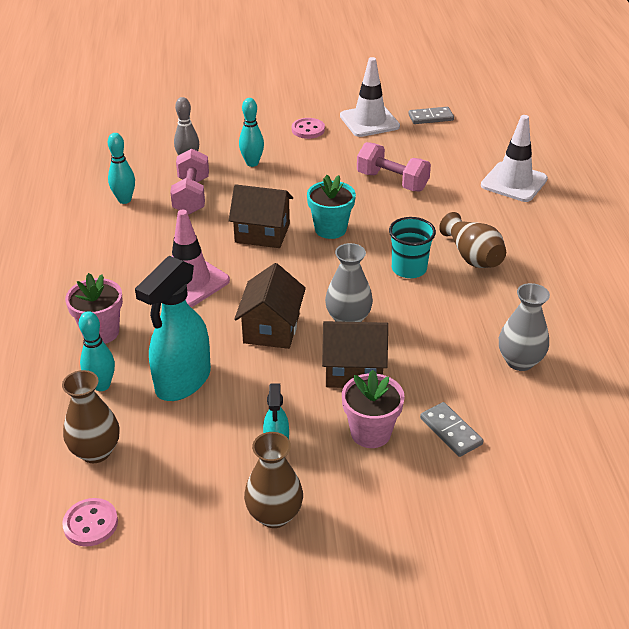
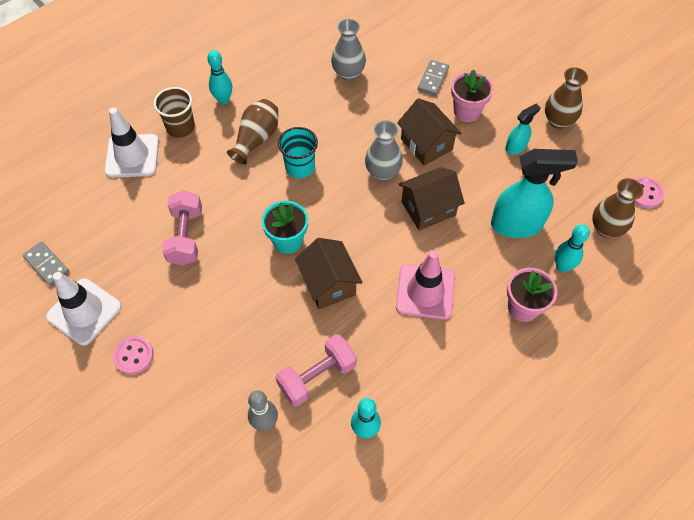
camera: 125 degrees left, 20 degrees up
turquoise bowling pin [239,98,264,167] -> turquoise bowling pin moved to [207,50,232,104]
none -> brown cup [154,87,195,138]

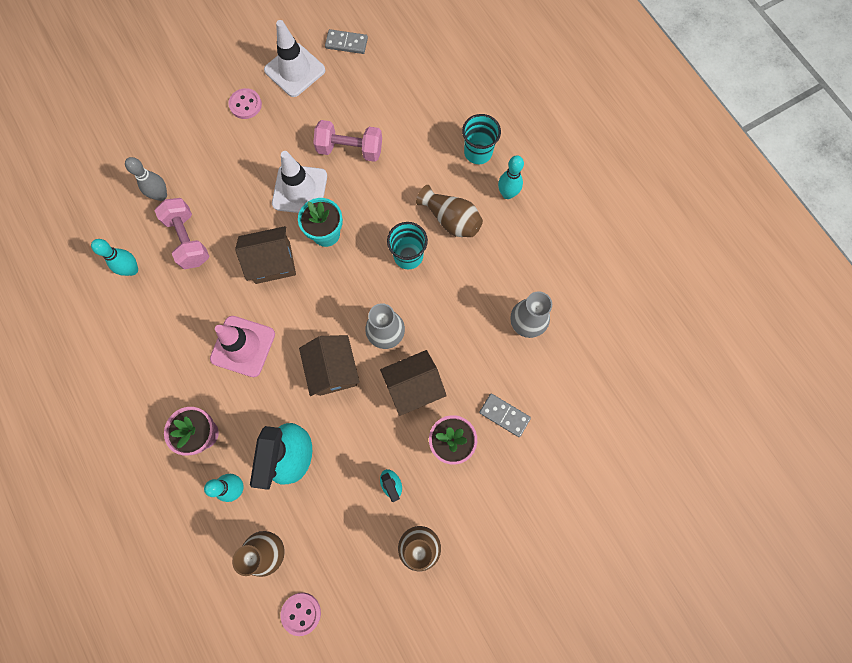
camera: 100 degrees right, 15 degrees up
grey domino [23,241,69,286] -> grey domino turned 45 degrees clockwise [325,29,368,54]
white traffic cone [104,108,159,178] -> white traffic cone moved to [272,151,327,213]
brown cup [154,87,195,138] -> turquoise cup [462,114,501,164]

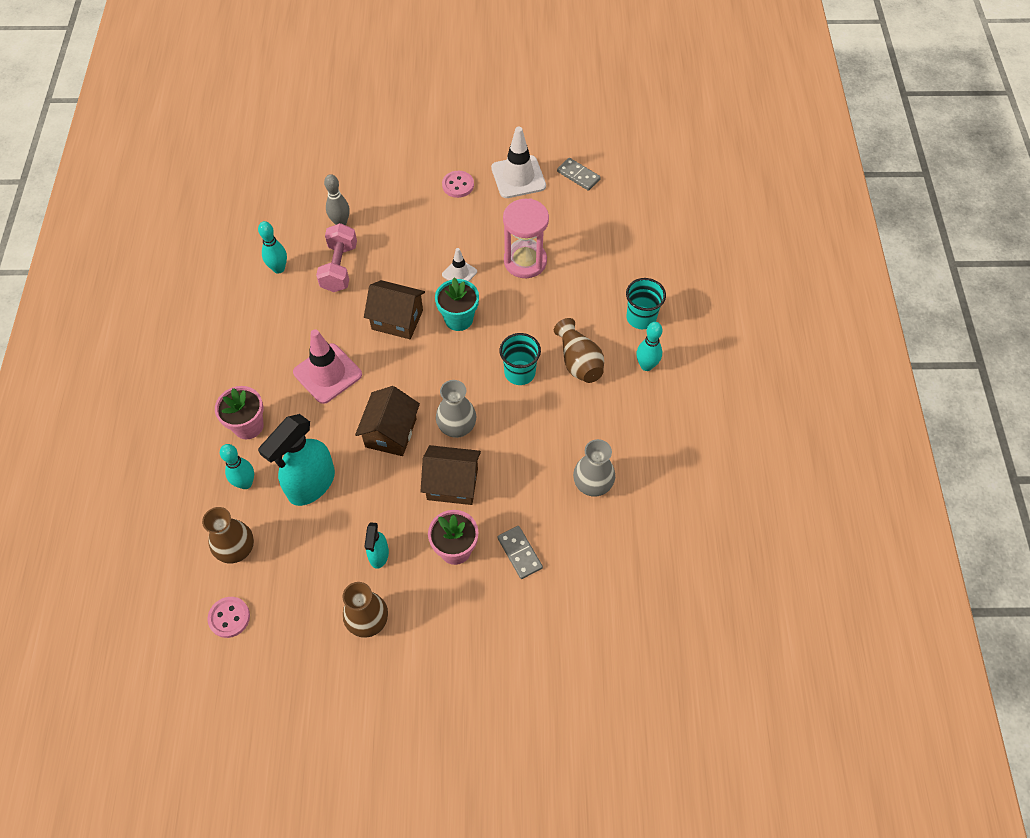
camera: 30 degrees right, 15 degrees down
white traffic cone [272,151,327,213] -> white traffic cone [442,248,477,281], size x0.55
pink dumbbell [313,120,382,162] -> pink hourglass [503,198,549,278]

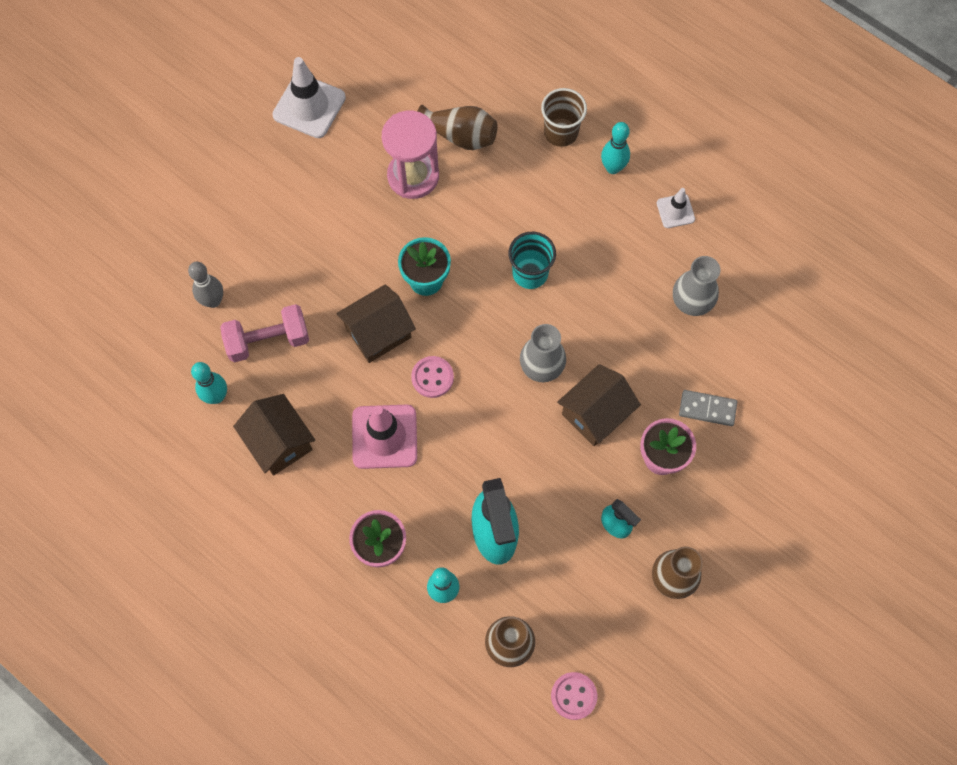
camera: 50 degrees left, 10 degrees up
pink dumbbell [316,223,357,292] -> pink dumbbell turned 60 degrees counterclockwise [220,304,309,363]
brown house [355,386,420,456] -> brown house moved to [233,394,315,476]
pink button [442,171,474,198] -> pink button moved to [411,356,454,398]
white traffic cone [442,248,477,281] -> white traffic cone moved to [657,188,695,228]
brown vase [554,318,604,383] -> brown vase moved to [417,105,498,150]
grey domino [557,158,601,191] -> none
turquoise cup [626,278,666,329] -> brown cup [541,88,587,147]

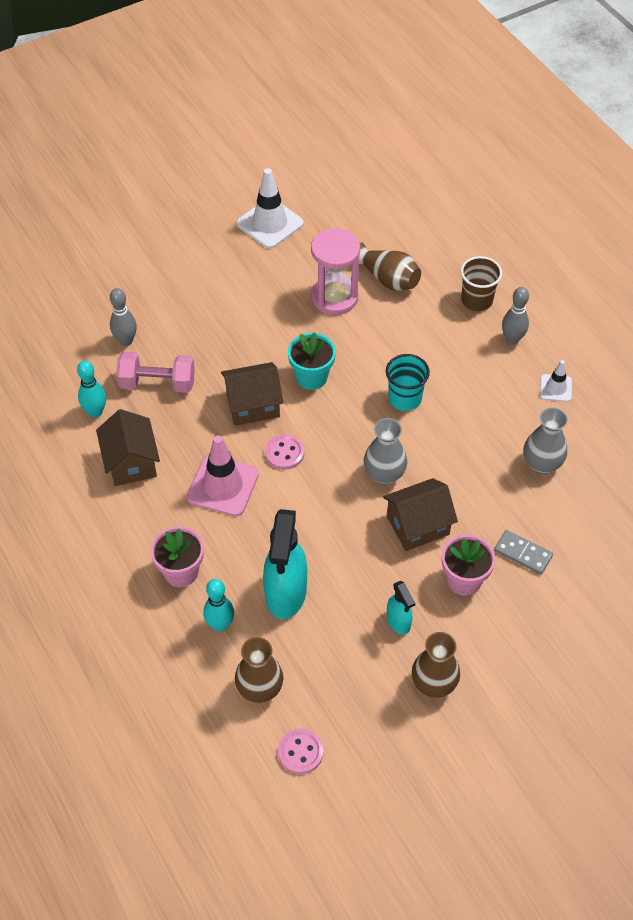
camera: 20 degrees right, 15 degrees down
turquoise bowling pin [601,122,630,174] -> grey bowling pin [502,287,529,345]

